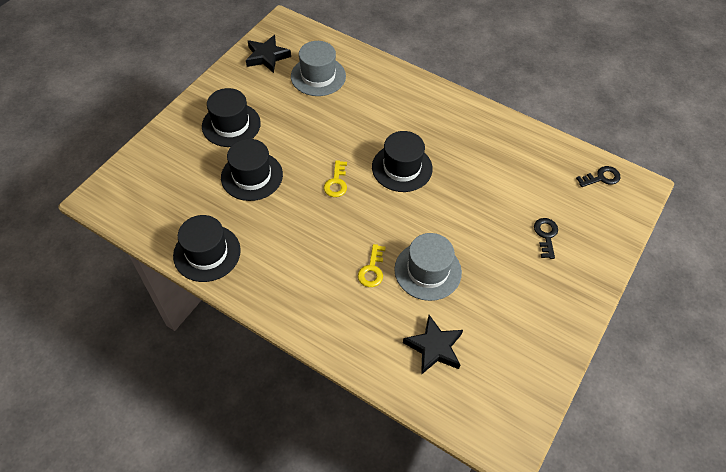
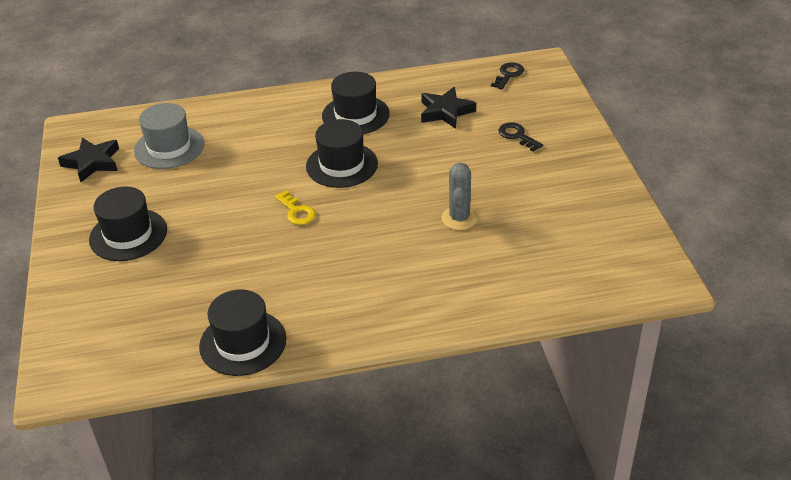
camera: 40 degrees left, 15 degrees down
black hat [221,139,283,201] -> black hat moved to [322,72,390,134]
yellow key [358,244,386,287] -> none
grey hat [394,233,462,301] -> grey cactus [441,163,478,230]
black star [403,315,463,375] -> black star moved to [421,87,476,129]

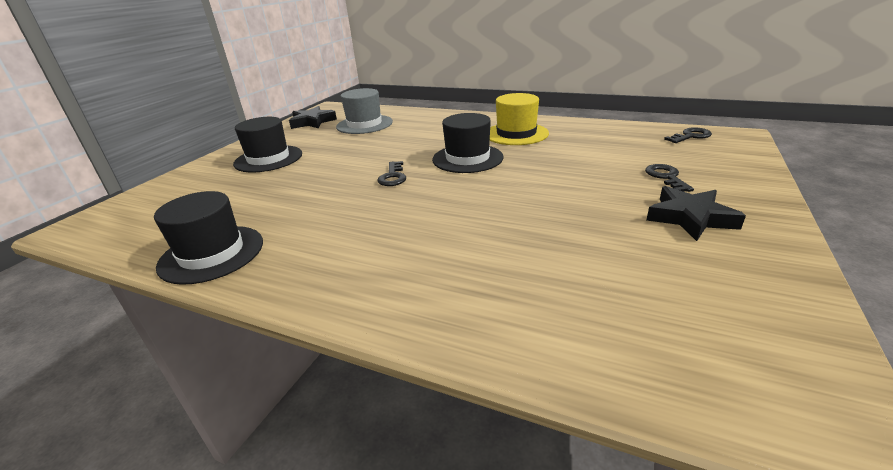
camera: 35 degrees right, 10 degrees down
yellow key [275,190,316,225] -> black key [377,161,406,186]
black hat [322,72,390,134] -> yellow hat [490,93,549,145]
black star [421,87,476,129] -> black star moved to [646,186,746,241]
grey cactus [441,163,478,230] -> none

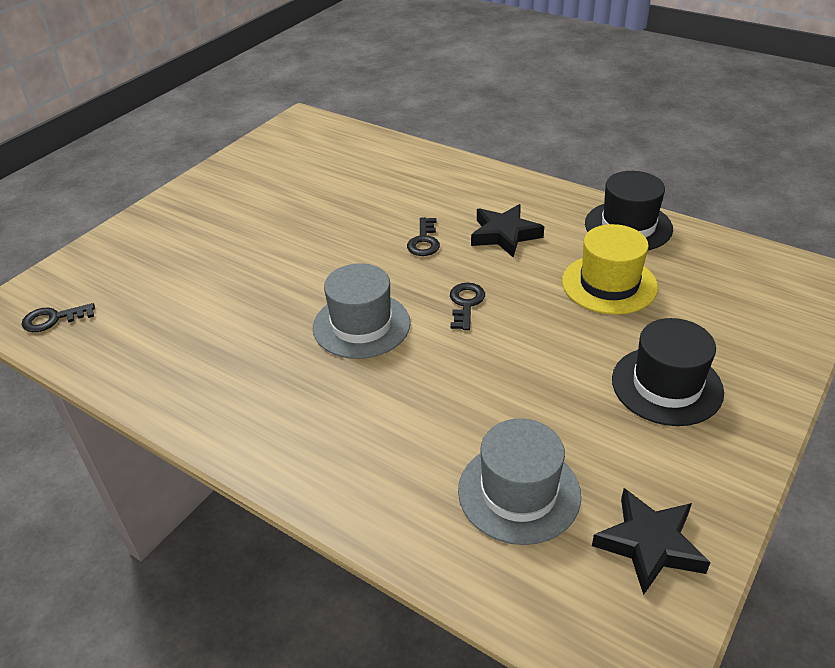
camera: 170 degrees left, 10 degrees up
black hat [432,113,504,173] -> grey hat [313,263,411,359]
yellow hat [490,93,549,145] -> yellow hat moved to [562,224,658,315]
black key [645,164,694,192] -> black key moved to [407,217,440,256]
black star [646,186,746,241] -> black star moved to [471,204,544,257]

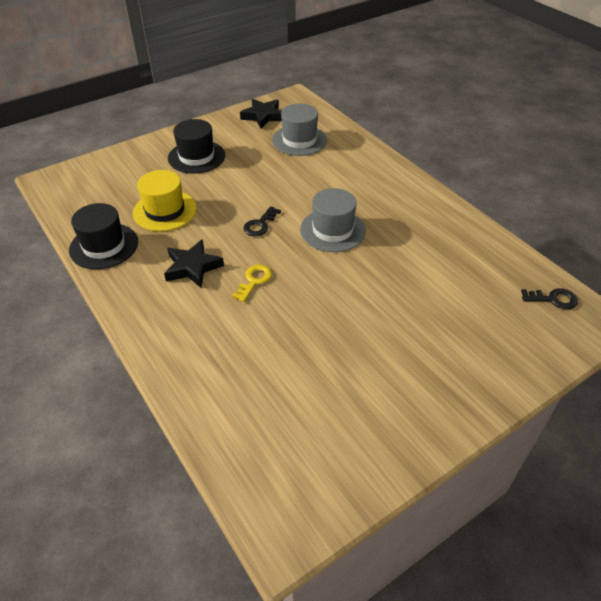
camera: 160 degrees left, 5 degrees up
black key [407,217,440,256] -> yellow key [232,265,272,302]

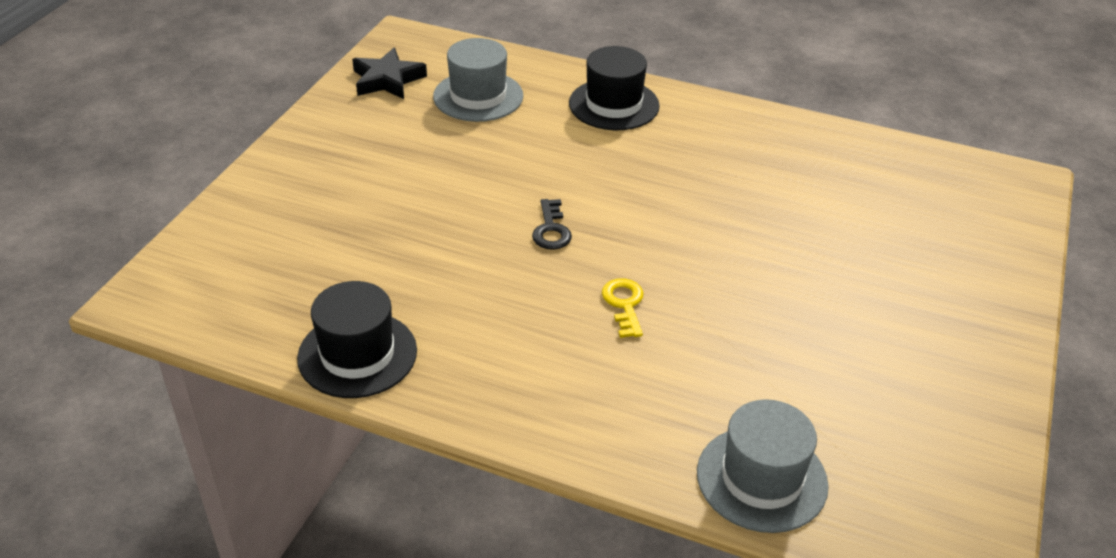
camera: 35 degrees left, 5 degrees down
yellow hat [133,170,197,231] -> none
black star [164,239,224,288] -> none
black hat [168,119,225,174] -> black hat moved to [569,46,660,130]
grey hat [300,188,366,252] -> grey hat moved to [697,399,829,533]
black key [521,288,578,309] -> none

